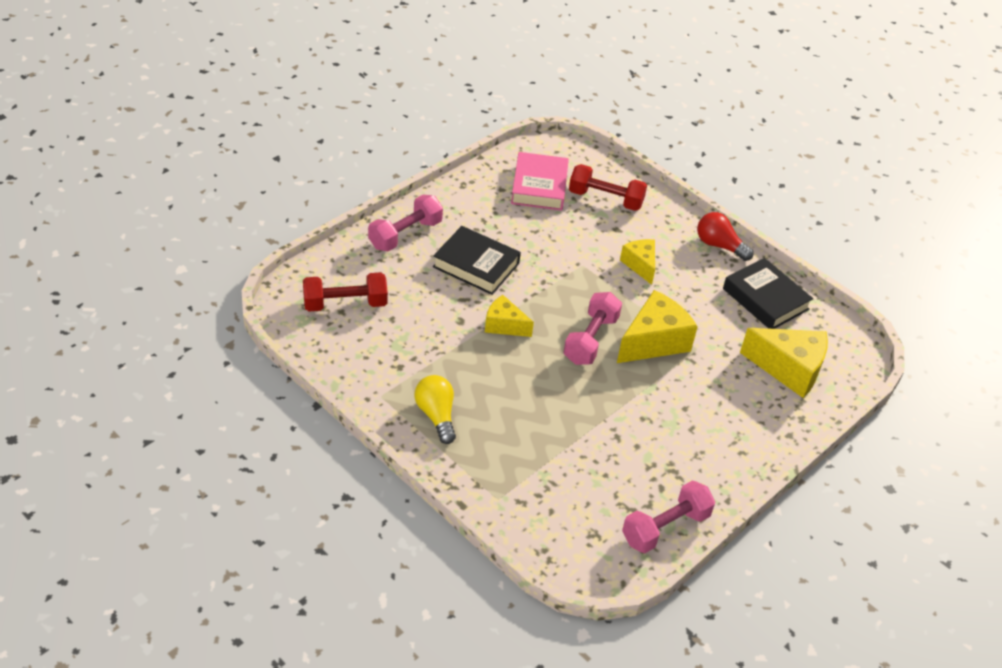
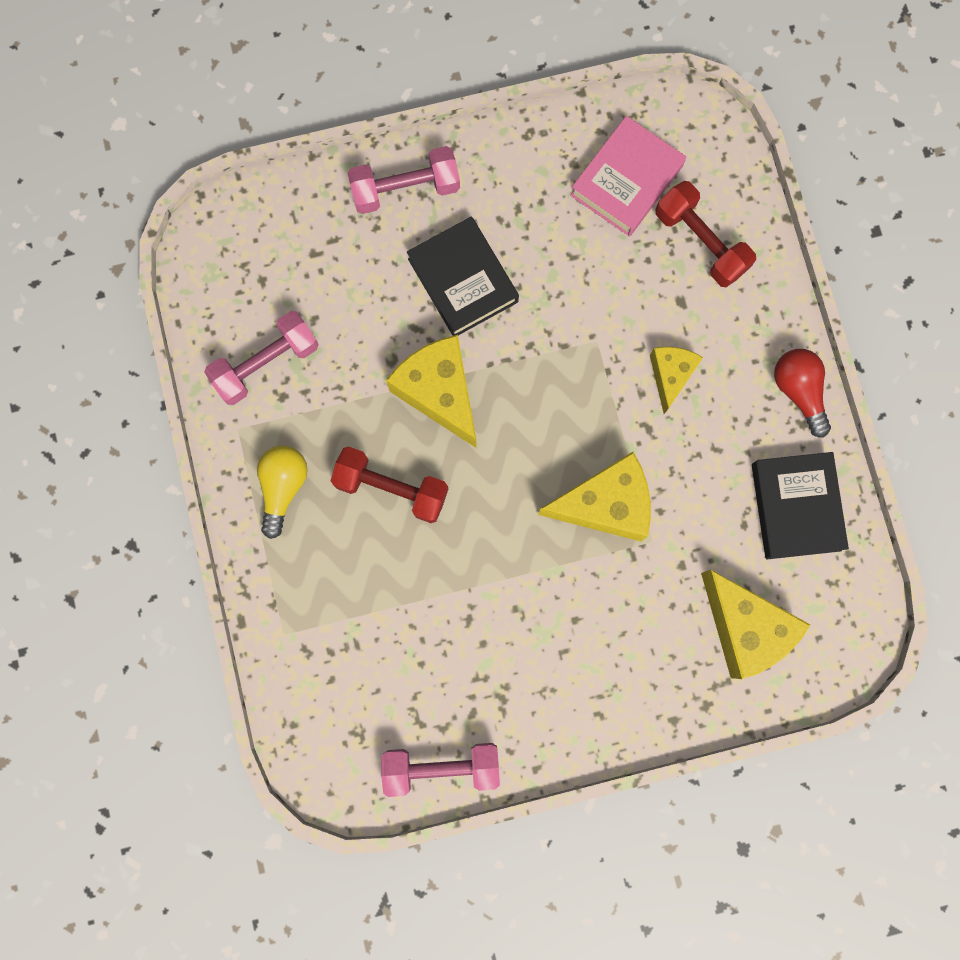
camera: 35 degrees right, 35 degrees up
red dumbbell [303,272,388,312] -> red dumbbell moved to [330,446,448,523]
yellow cheese [485,295,534,337] -> yellow cheese [386,335,476,448], size x1.68
pink dumbbell [563,292,622,365] -> pink dumbbell moved to [204,311,319,405]

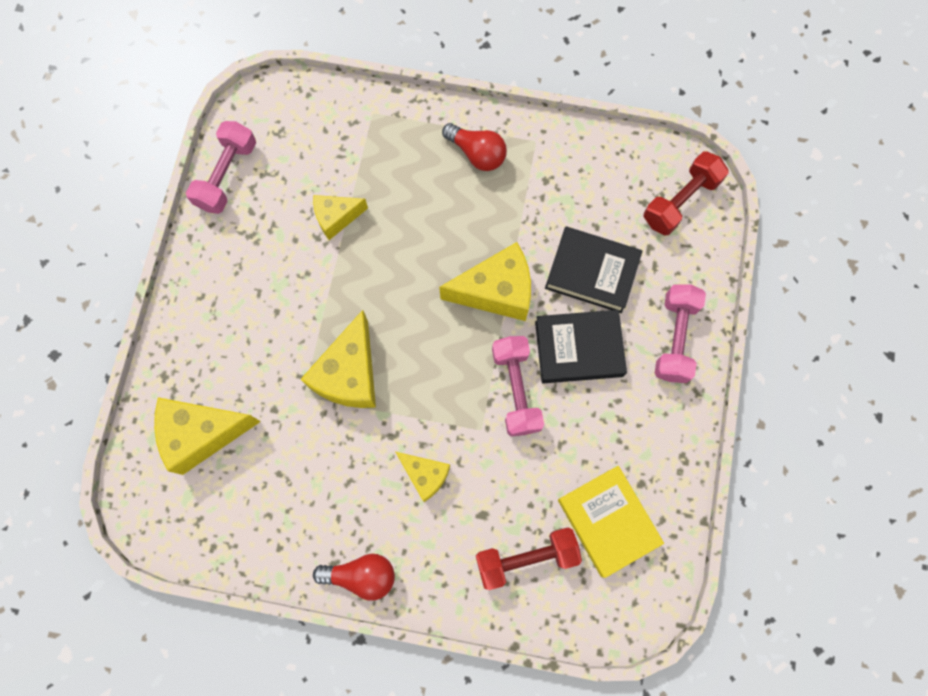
camera: 115 degrees right, 5 degrees down
pink dumbbell [204,311,319,405] -> pink dumbbell moved to [492,336,544,436]
yellow light bulb [257,445,308,539] -> red light bulb [442,123,507,171]
red dumbbell [330,446,448,523] -> red dumbbell moved to [643,151,729,235]
pink book [570,116,686,236] -> yellow book [558,466,664,578]
black book [752,452,849,559] -> black book moved to [545,226,643,313]
none -> yellow cheese [313,195,368,240]

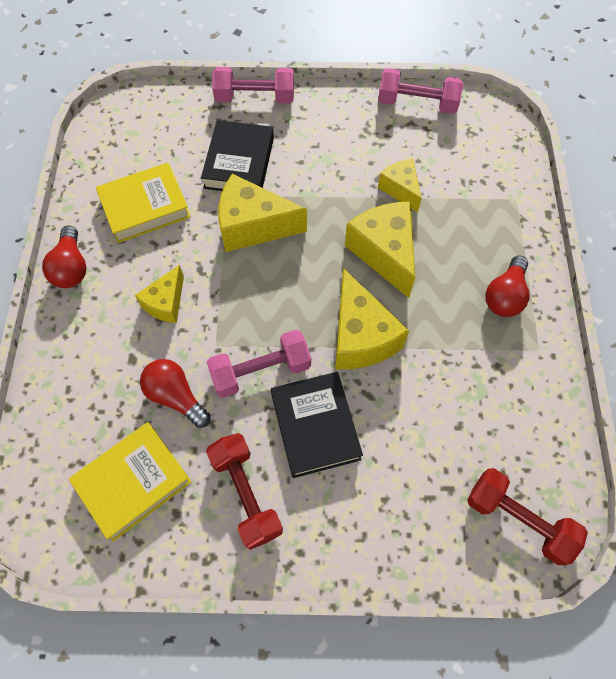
camera: 80 degrees right, 10 degrees down
yellow cheese [154,397,261,475] -> yellow cheese moved to [345,201,415,298]
red dumbbell [476,528,582,590] -> red dumbbell moved to [206,433,283,550]
black book [545,226,643,313] -> black book moved to [201,120,274,191]
pink dumbbell [654,284,706,383] -> pink dumbbell moved to [212,67,294,104]
none -> yellow book [96,163,191,243]
none -> red light bulb [140,359,211,428]

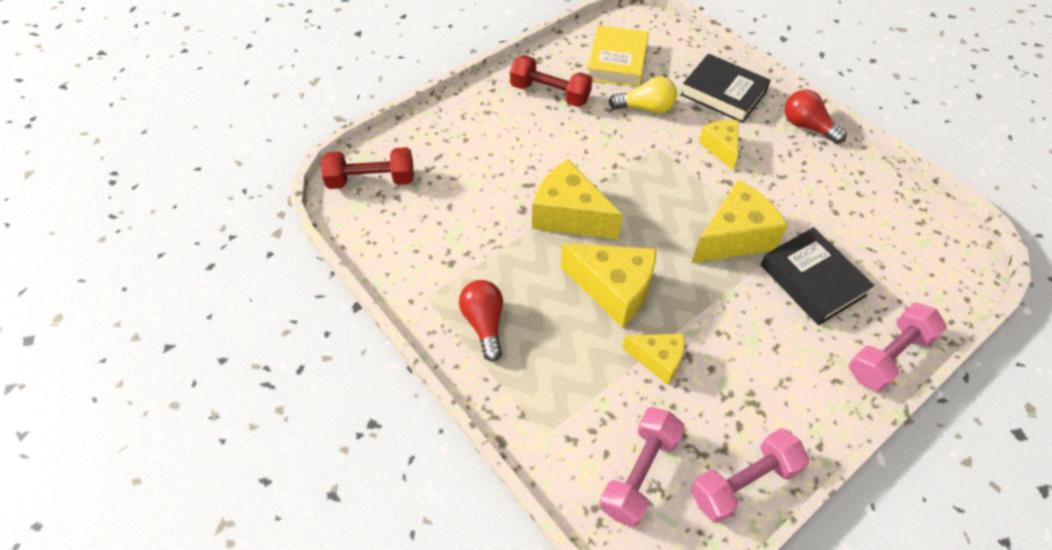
camera: 140 degrees right, 10 degrees down
yellow book [96,163,191,243] -> none
red light bulb [140,359,211,428] -> yellow light bulb [609,76,677,113]
pink dumbbell [207,330,311,398] -> pink dumbbell moved to [599,407,685,528]
black book [271,372,363,478] -> black book moved to [680,54,771,123]

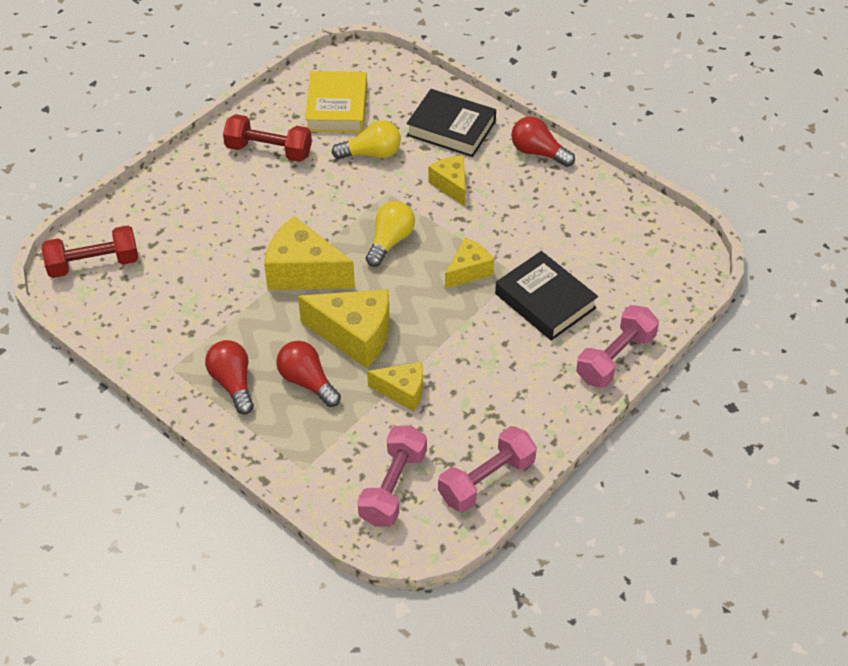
camera: 10 degrees left, 5 degrees down
yellow cheese [691,180,788,263] -> yellow cheese [445,238,494,289], size x0.60
none -> red light bulb [276,341,341,407]
none -> yellow light bulb [366,201,415,267]

